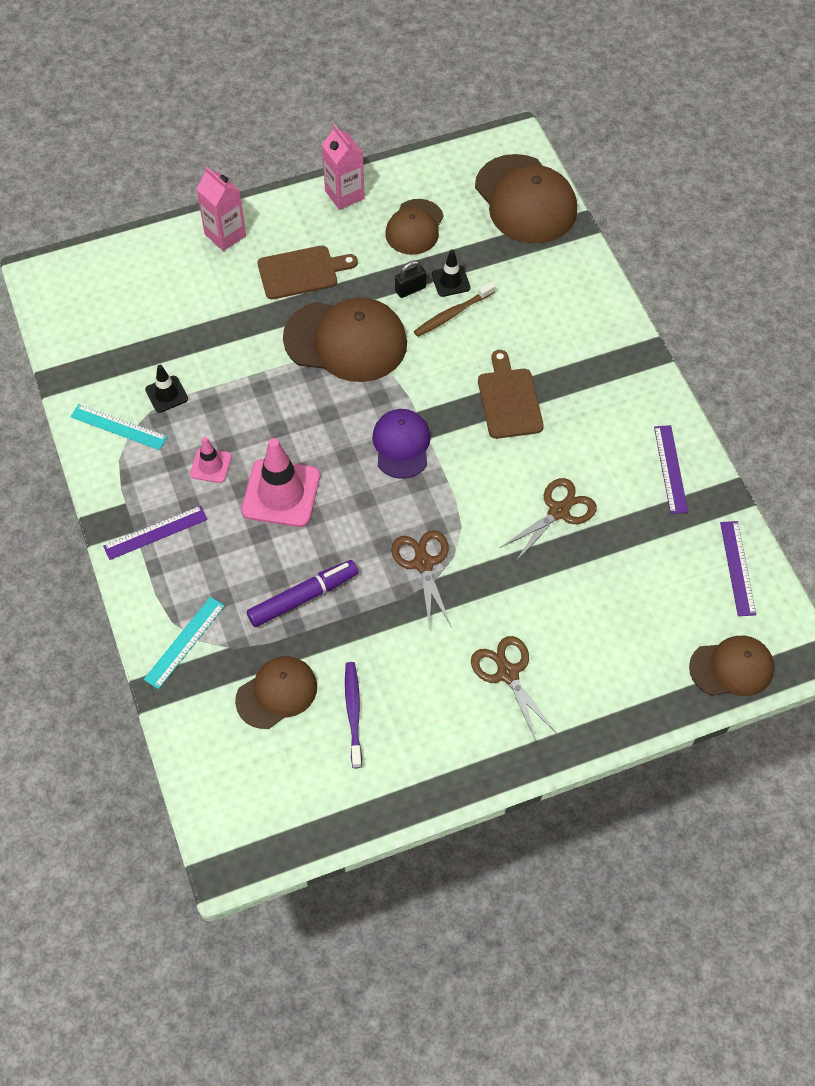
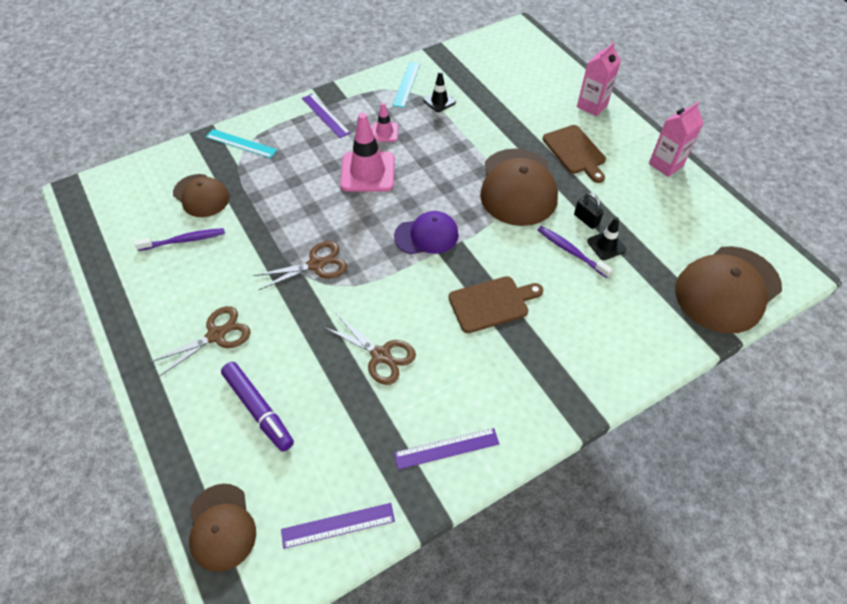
camera: 80 degrees right, 5 degrees down
purple marker [247,560,359,627] -> purple marker moved to [221,362,294,452]
brown cap [385,199,444,255] -> none
brown toothbrush [414,282,496,337] -> purple toothbrush [538,226,613,278]

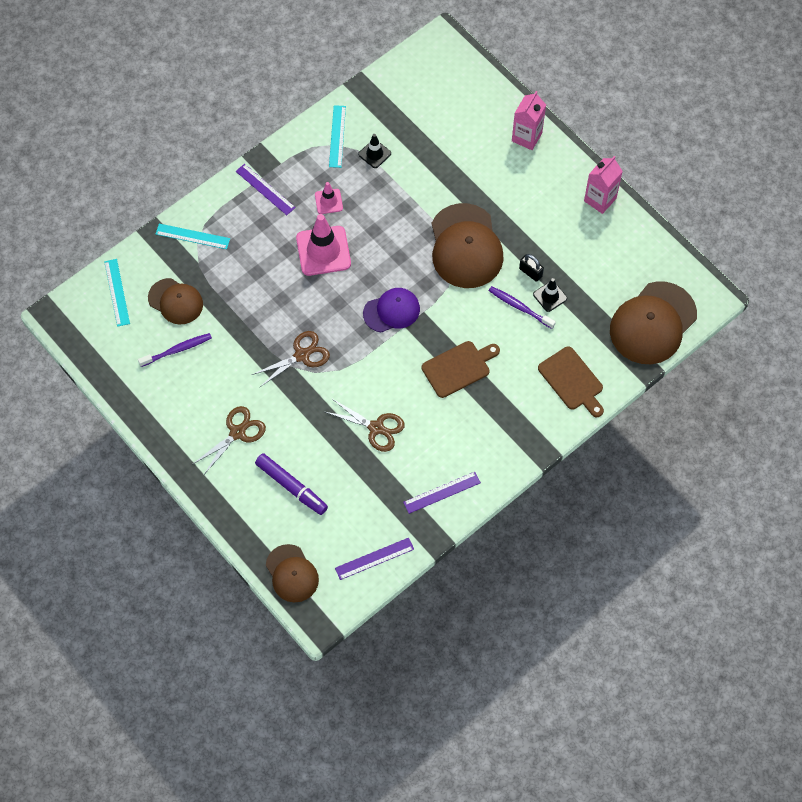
camera: 10 degrees left, 10 degrees up
brown cutting board [543,125,606,183] -> brown cutting board moved to [538,346,604,417]
none -> turquoise ruler [104,259,130,327]

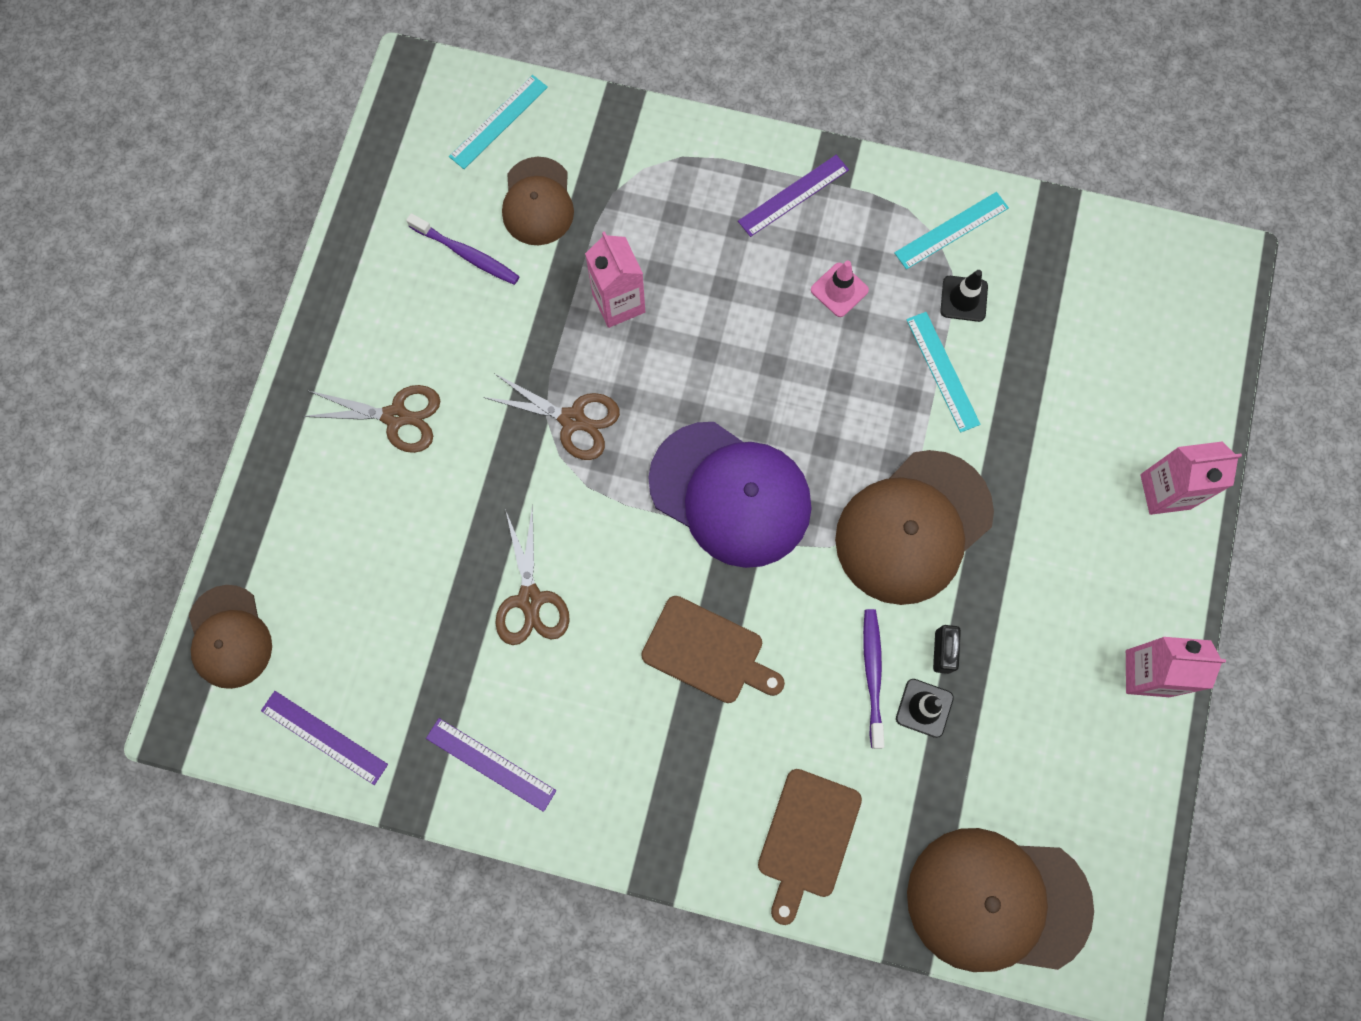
camera: 55 degrees right, 10 degrees up
turquoise ruler [156,224,230,249] -> turquoise ruler moved to [906,312,981,433]
purple ruler [236,164,296,215] -> purple ruler turned 45 degrees clockwise [738,155,849,237]
purple marker [255,453,328,515] -> none
brown cap [266,544,319,603] -> brown cap turned 45 degrees counterclockwise [189,585,272,689]
pink traffic cone [296,214,351,276] -> none
purple cap [363,288,420,332] -> purple cap [648,422,812,568], size x1.67
none -> pink carton [585,231,645,328]

